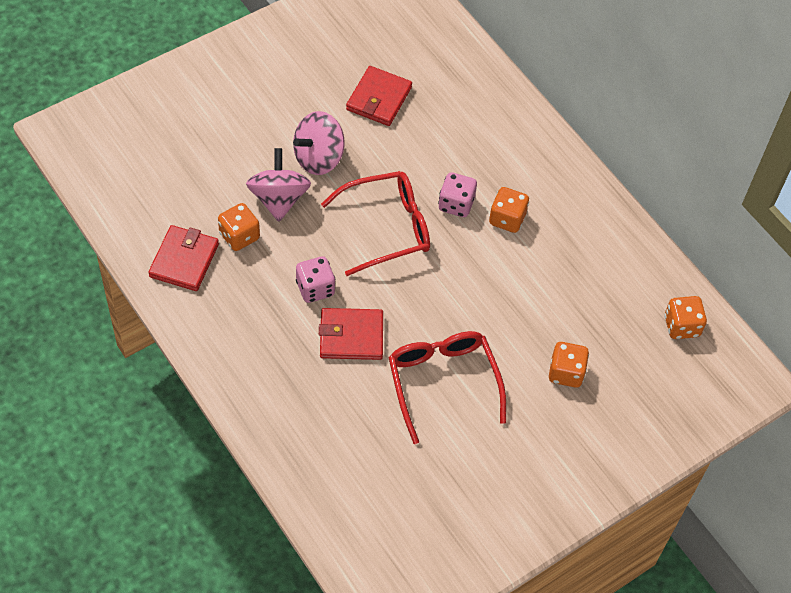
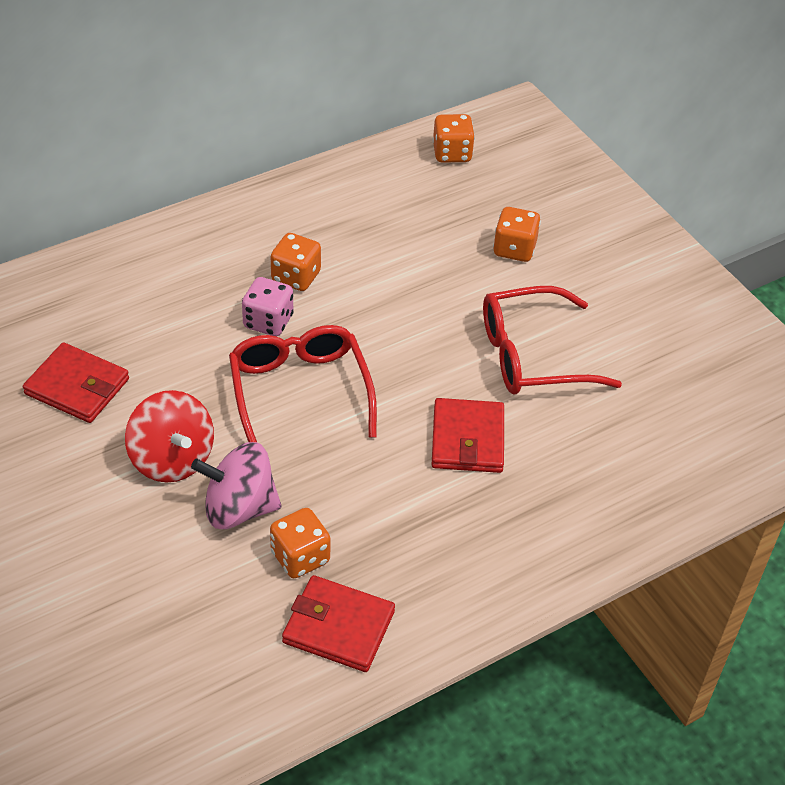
camera: 85 degrees left, 10 degrees down
pink spinning top [293,111,345,175] -> red spinning top [125,390,214,483]
pink dice [296,256,335,303] -> none

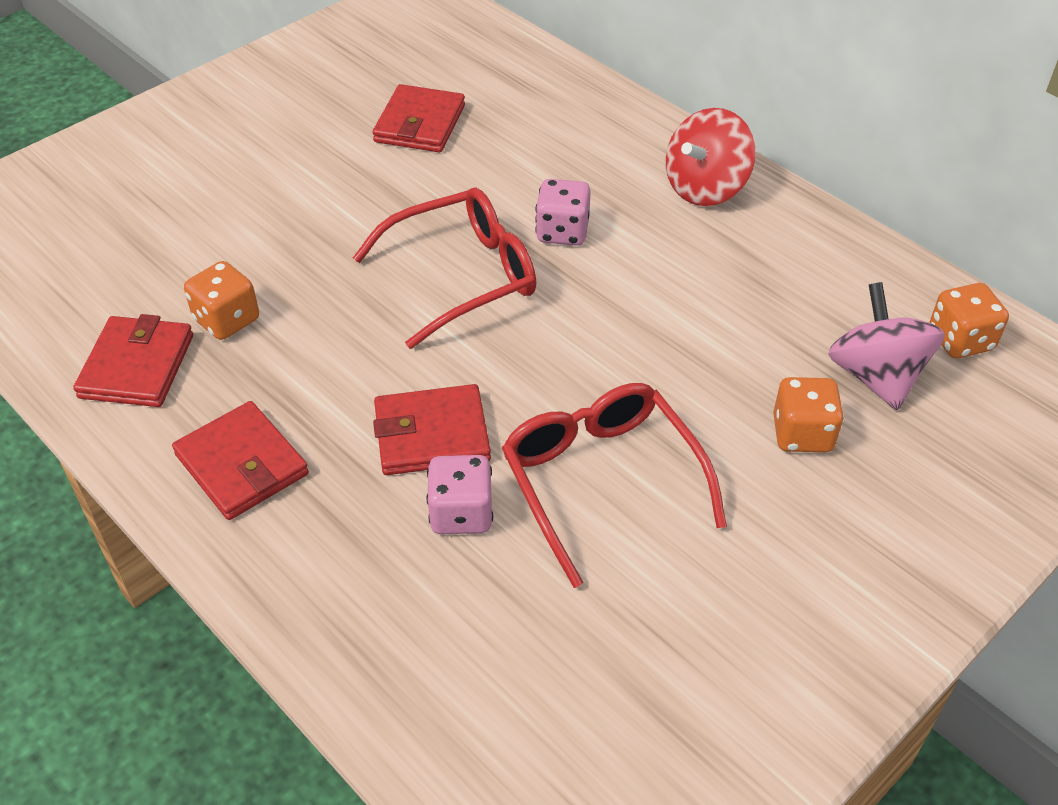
camera: 80 degrees right, 0 degrees up
red spinning top [125,390,214,483] -> red spinning top moved to [666,108,755,206]
pink spinning top [191,442,282,529] -> pink spinning top moved to [828,282,945,410]
orange dice [271,233,321,291] -> none
none -> red wallet [172,401,309,520]
none -> pink dice [426,455,493,534]

